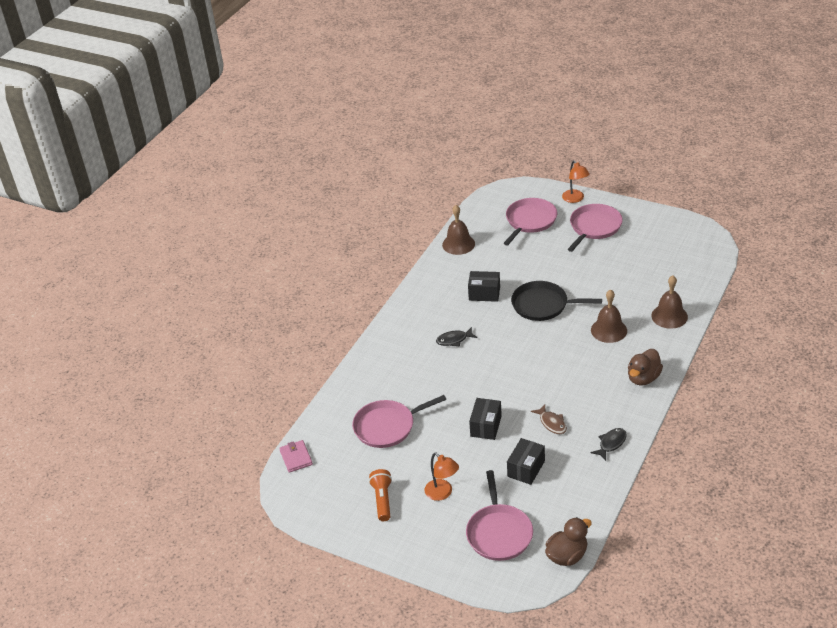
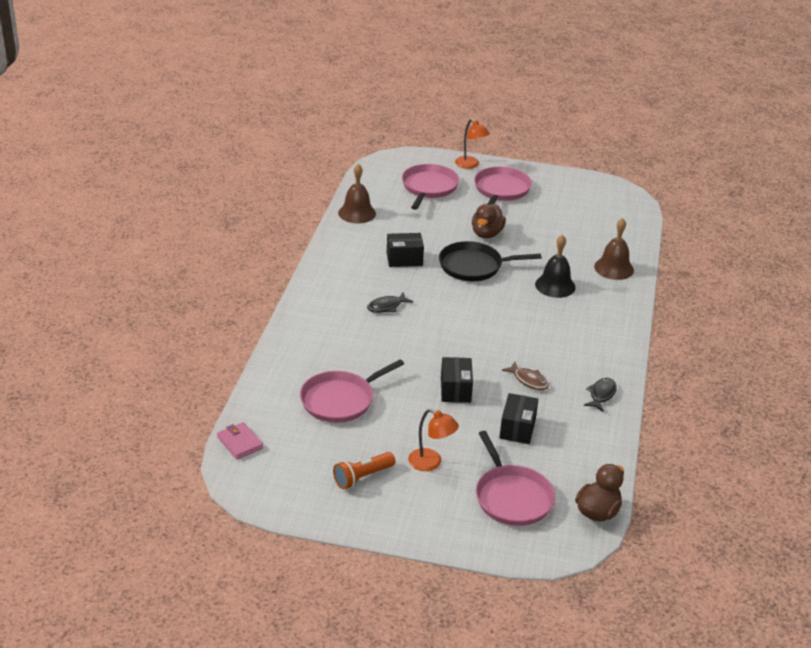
camera: 20 degrees left, 5 degrees down
orange flashlight [369,469,392,521] -> orange flashlight turned 105 degrees counterclockwise [333,452,395,489]
brown bell [591,289,627,343] -> black bell [535,235,576,298]
brown duck [628,349,663,386] -> brown duck moved to [472,204,506,238]

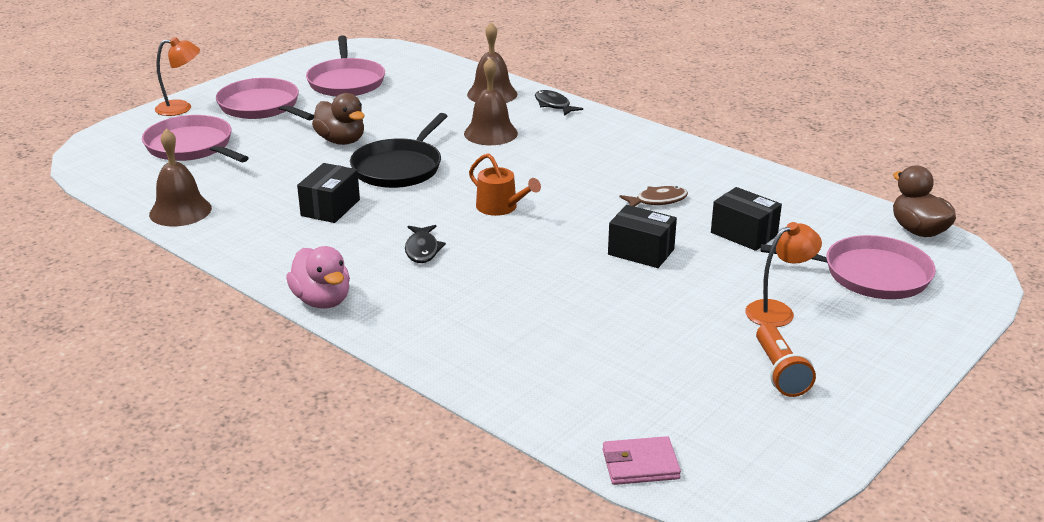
camera: 60 degrees left, 5 degrees down
pink pan [300,359,404,423] -> pink pan moved to [306,35,385,97]
black bell [535,235,576,298] -> brown bell [464,58,518,145]
black fish [584,378,617,412] -> black fish moved to [535,90,583,116]
none -> pink duck [286,246,350,308]
none -> orange watering can [469,153,541,216]

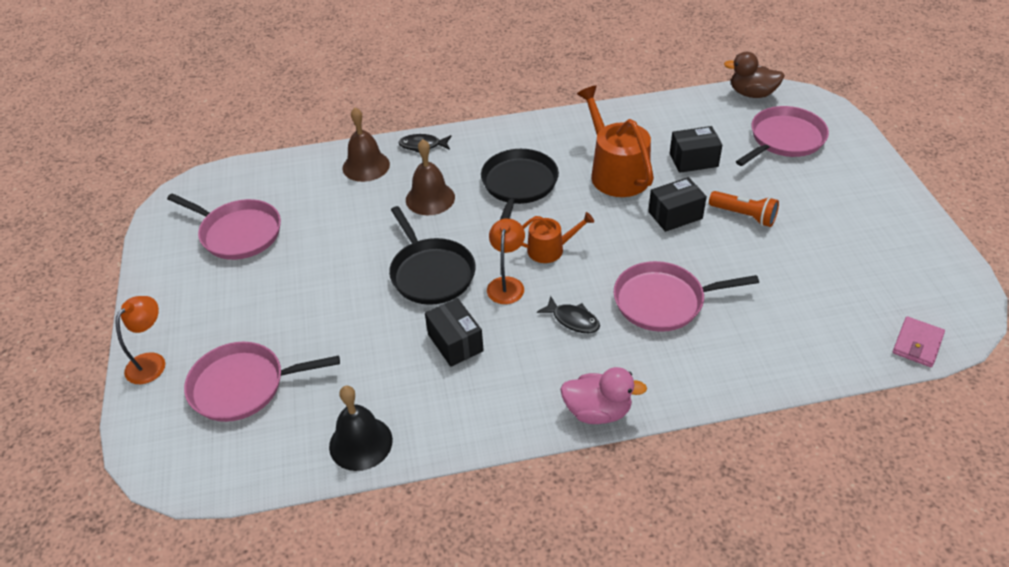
camera: 50 degrees left, 15 degrees up
brown bell [149,128,212,226] -> black bell [329,386,393,471]
pink pan [216,78,314,120] -> pink pan moved to [613,261,759,332]
brown duck [312,93,364,145] -> none
brown fish [620,186,688,207] -> orange watering can [577,86,654,197]
orange lamp [745,222,822,327] -> orange lamp moved to [487,218,525,304]
orange flashlight [756,324,816,397] -> orange flashlight moved to [709,191,779,227]
none -> black pan [481,149,559,220]

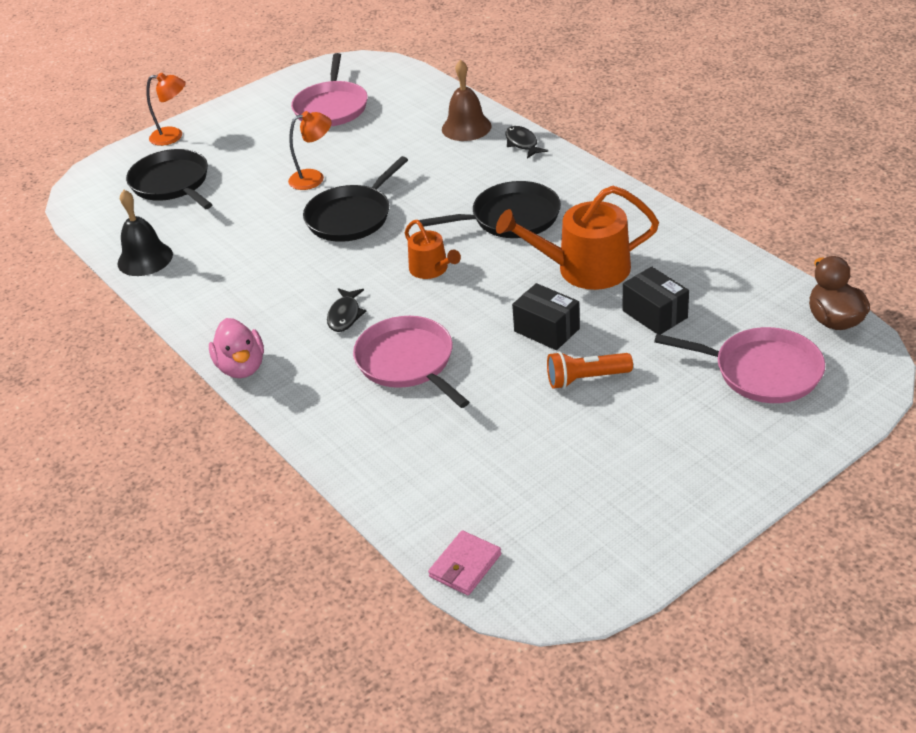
camera: 65 degrees right, 5 degrees down
pink pan [184,342,340,422] -> black pan [126,149,213,209]
brown bell [406,139,455,215] -> none
black box [425,298,484,367] -> none
orange lamp [487,218,525,304] -> orange lamp moved to [288,111,331,190]
orange watering can [577,86,654,197] -> orange watering can turned 135 degrees counterclockwise [496,186,659,290]
orange flashlight [709,191,779,227] -> orange flashlight turned 75 degrees clockwise [547,351,633,389]
pink wallet [893,316,945,367] -> pink wallet turned 60 degrees counterclockwise [428,530,501,595]

